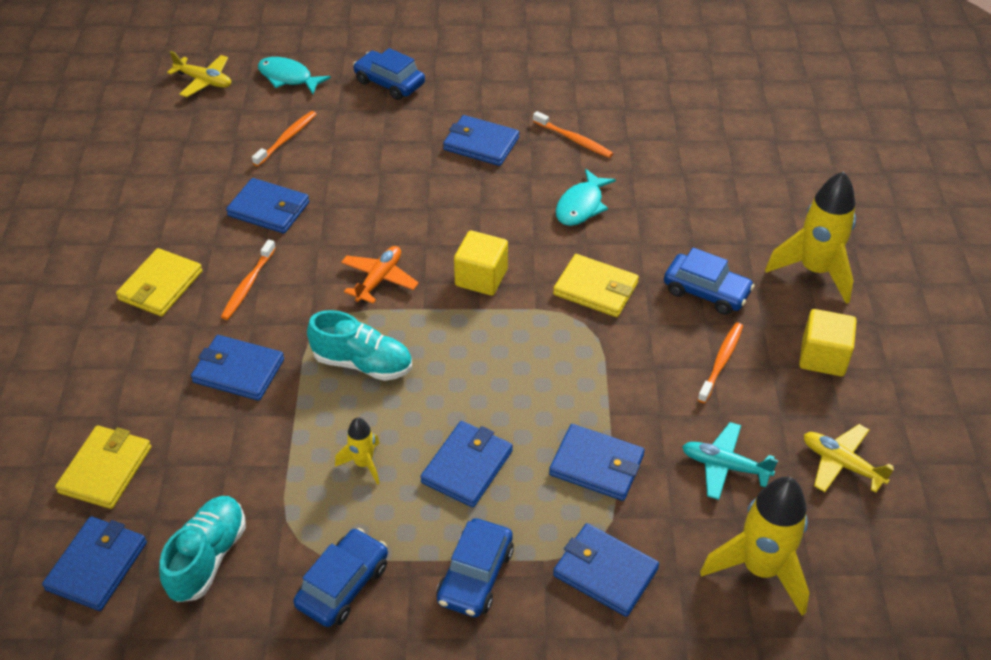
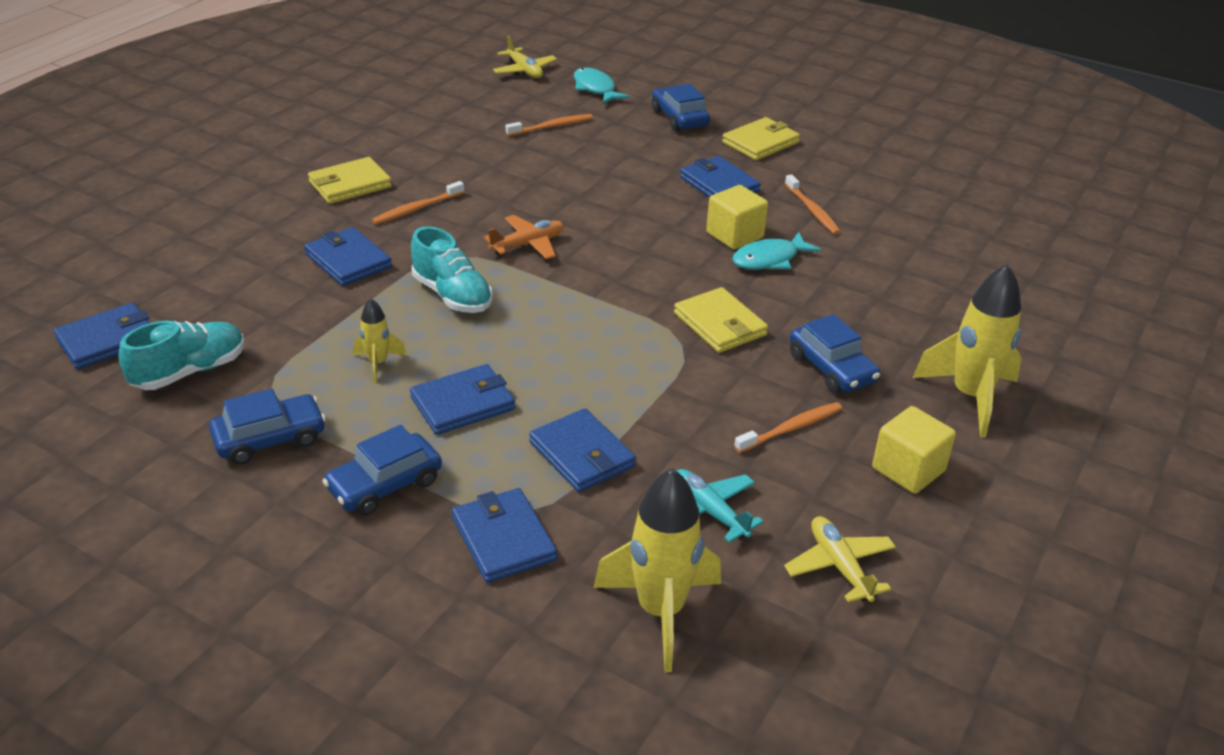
camera: 30 degrees right, 10 degrees down
yellow wallet [55,426,151,509] -> yellow wallet moved to [722,117,800,160]
blue wallet [226,178,309,234] -> none
yellow cube [454,230,508,296] -> yellow cube moved to [706,185,768,249]

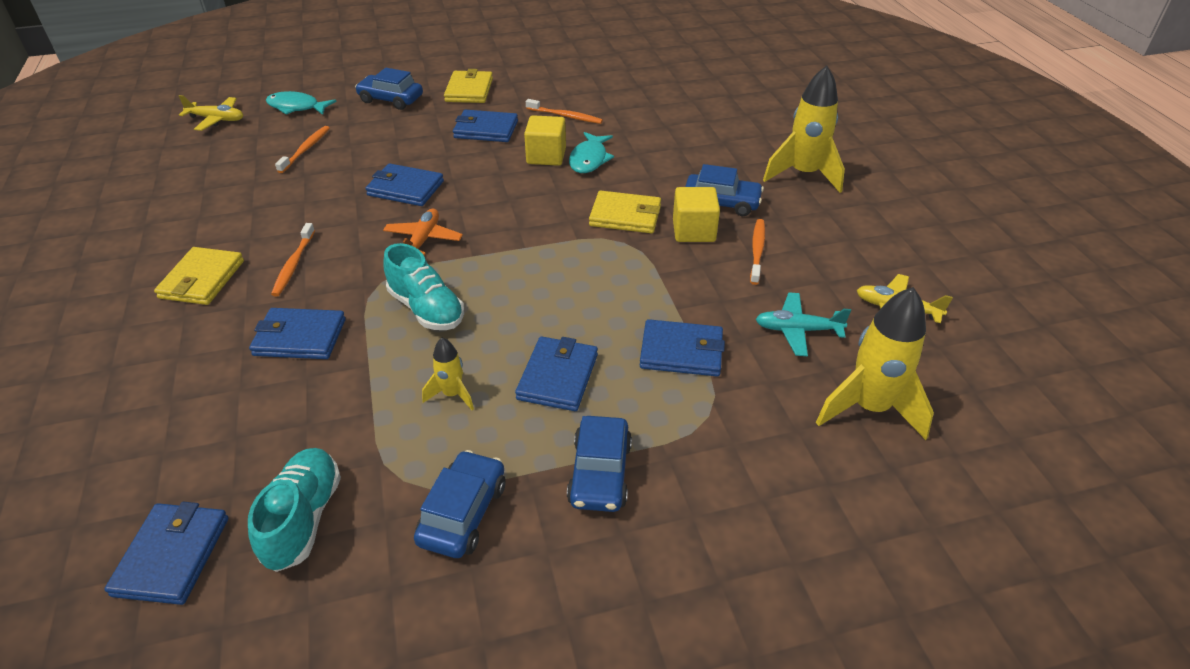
camera: 45 degrees left, 5 degrees up
turquoise shoe [411,227,493,313] -> turquoise shoe turned 45 degrees clockwise [384,243,464,330]
blue wallet [452,488,557,583] -> blue wallet moved to [365,163,444,206]
yellow cube [872,406,956,494] -> yellow cube moved to [673,187,720,242]

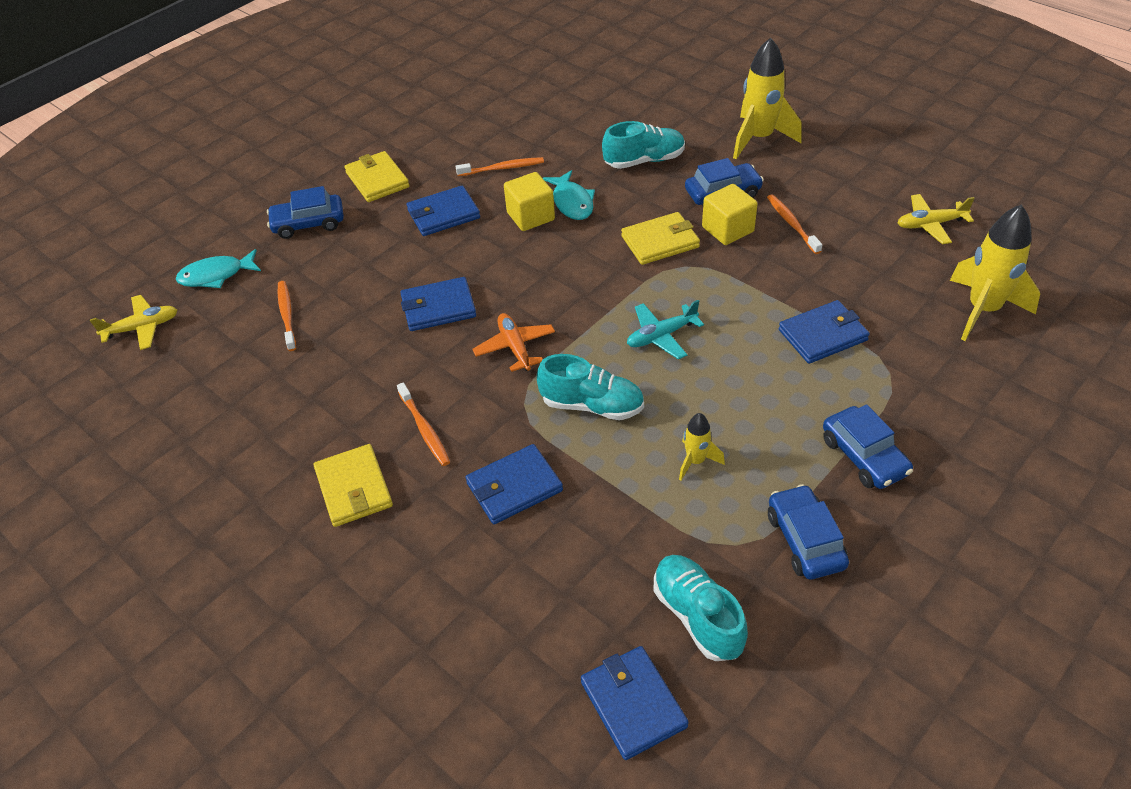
camera: 30 degrees left, 5 degrees up
blue wallet [515,336,598,411] -> none
turquoise plane [756,293,851,356] -> turquoise plane moved to [627,300,704,359]
none -> turquoise shoe [602,121,685,169]

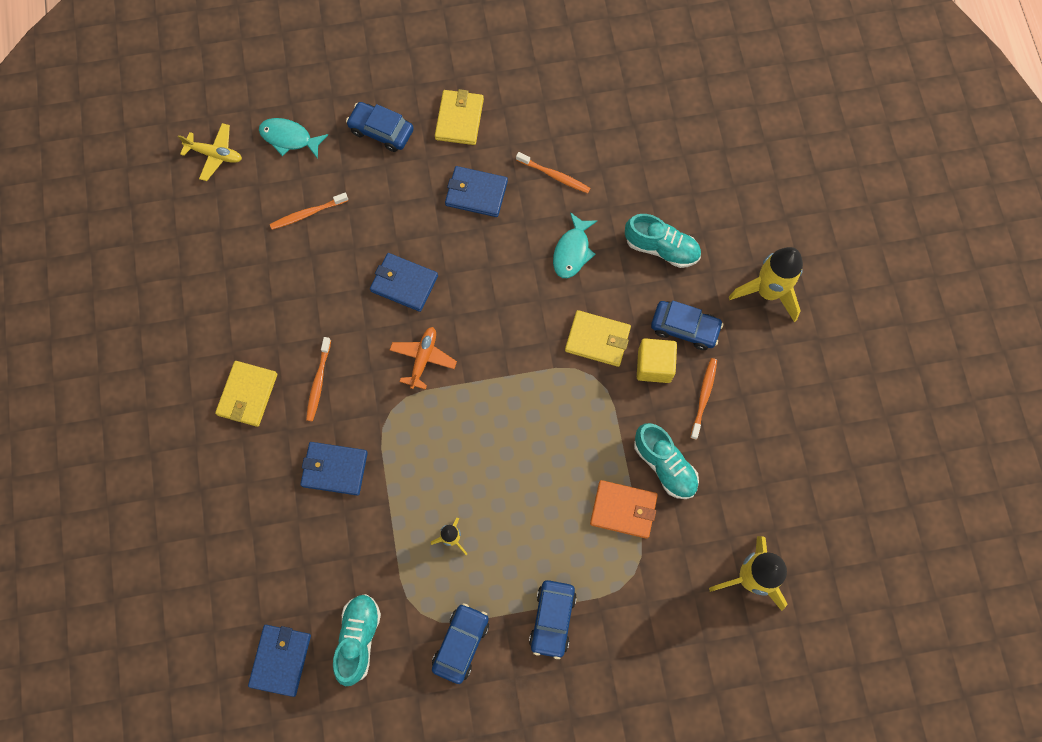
camera: 35 degrees right, 25 degrees up
orange toothbrush [278,281,296,351] -> orange toothbrush turned 135 degrees counterclockwise [270,193,348,230]
yellow cube [504,172,555,231] -> none
turquoise shoe [537,354,644,420] -> turquoise shoe moved to [634,423,699,499]
turquoise plane [627,300,704,359] -> none
blue wallet [779,300,870,364] -> orange wallet [590,480,658,539]
yellow plane [897,194,975,244] -> none

